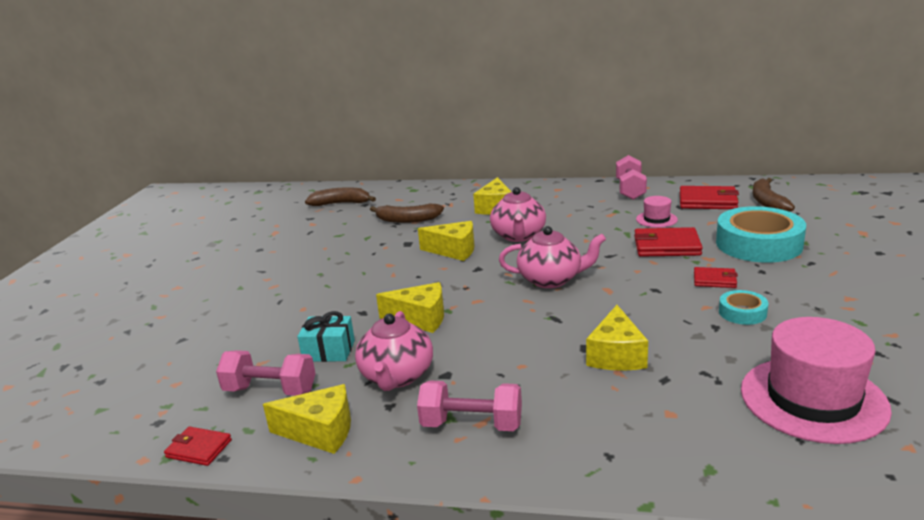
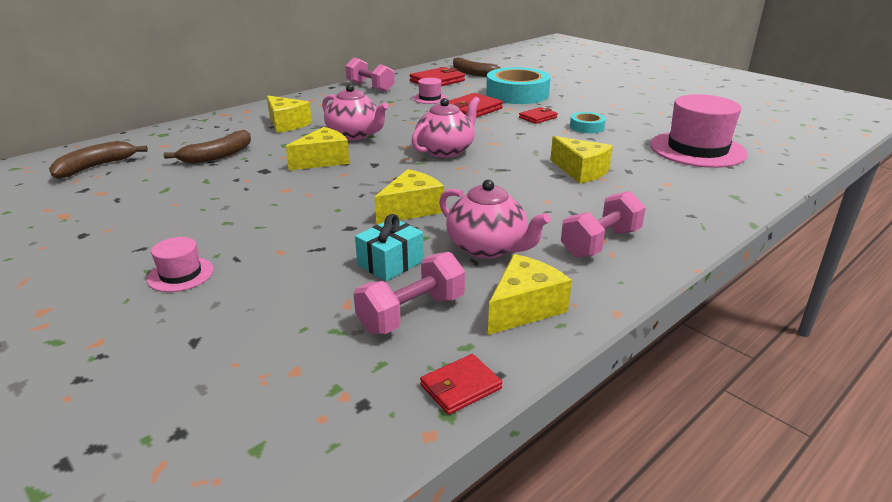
camera: 55 degrees left, 5 degrees up
none -> pink hat [147,237,214,292]

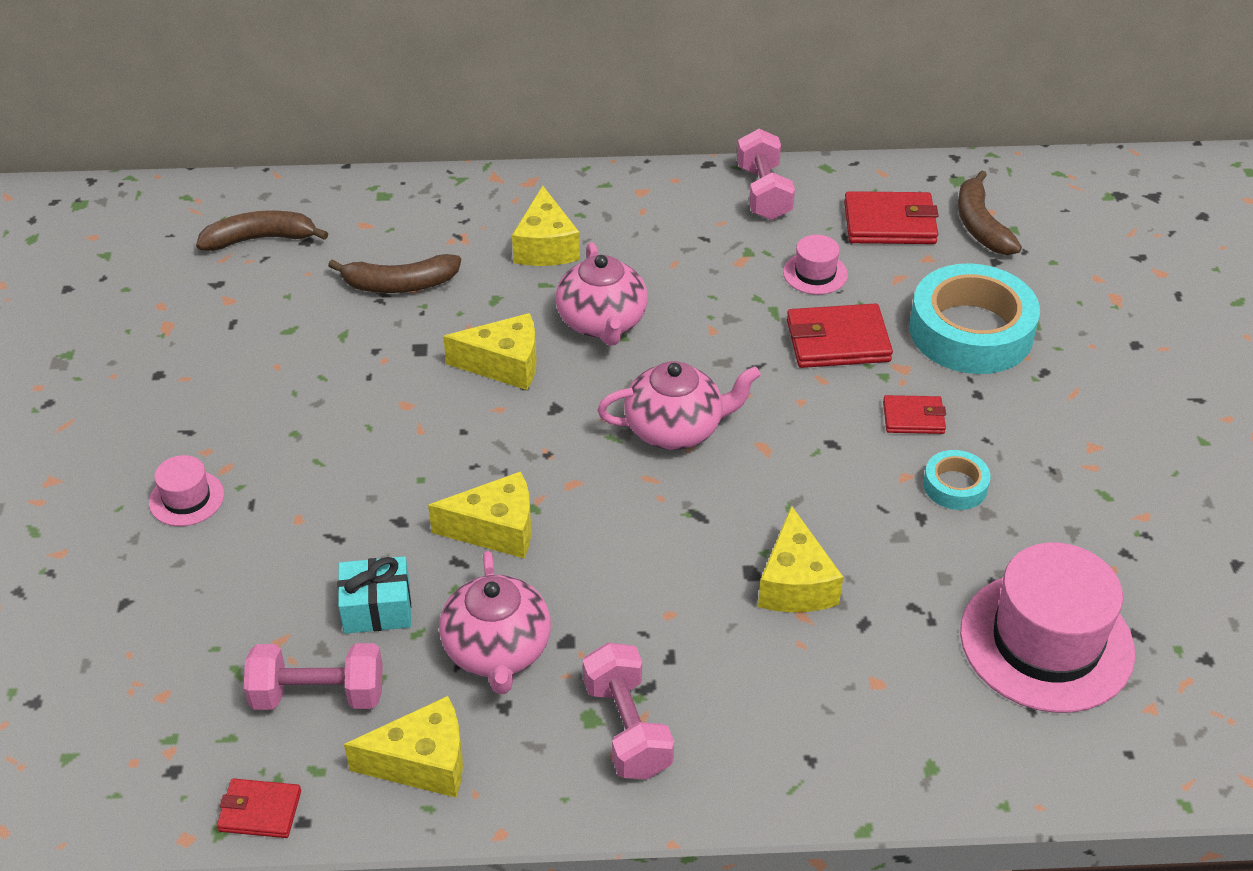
camera: 40 degrees right, 15 degrees up
pink dumbbell [561,191,646,258] -> pink dumbbell turned 75 degrees clockwise [583,642,674,779]

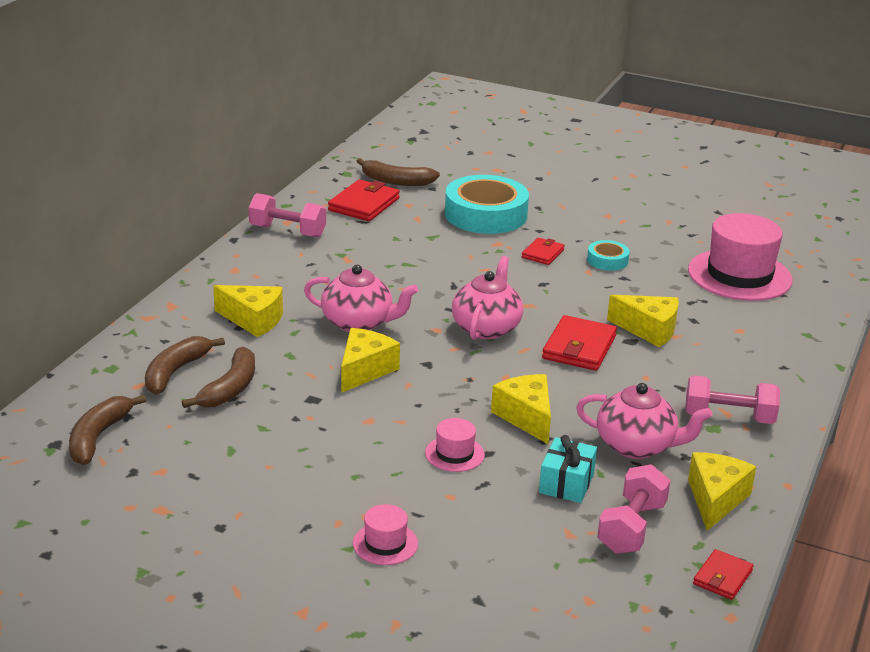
camera: 65 degrees left, 15 degrees down
yellow cheese [428,471,531,558] -> yellow cheese turned 45 degrees counterclockwise [491,374,551,444]
pink hat [783,235,848,295] -> pink hat moved to [425,418,485,472]
red wallet [787,303,893,368] -> red wallet moved to [542,315,617,371]
none -> brown banana [145,336,225,395]

